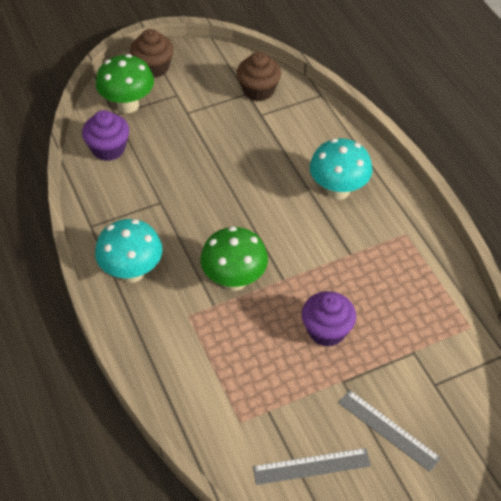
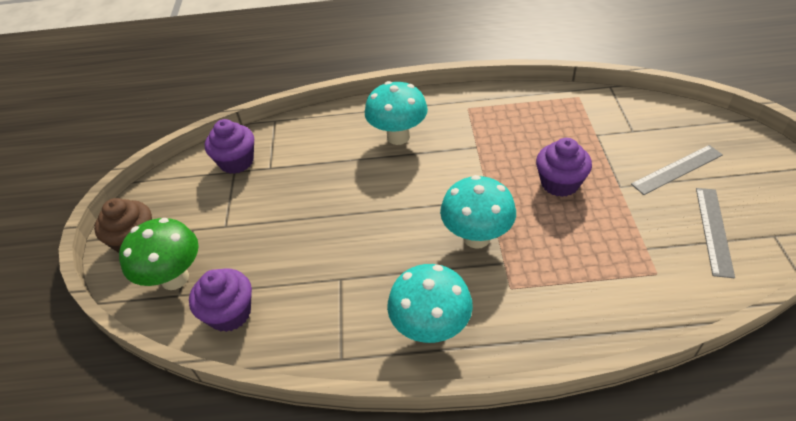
camera: 65 degrees left, 5 degrees down
green mushroom [200,226,268,291] -> turquoise mushroom [440,175,516,249]
brown cupcake [236,52,281,101] -> purple cupcake [205,119,254,174]

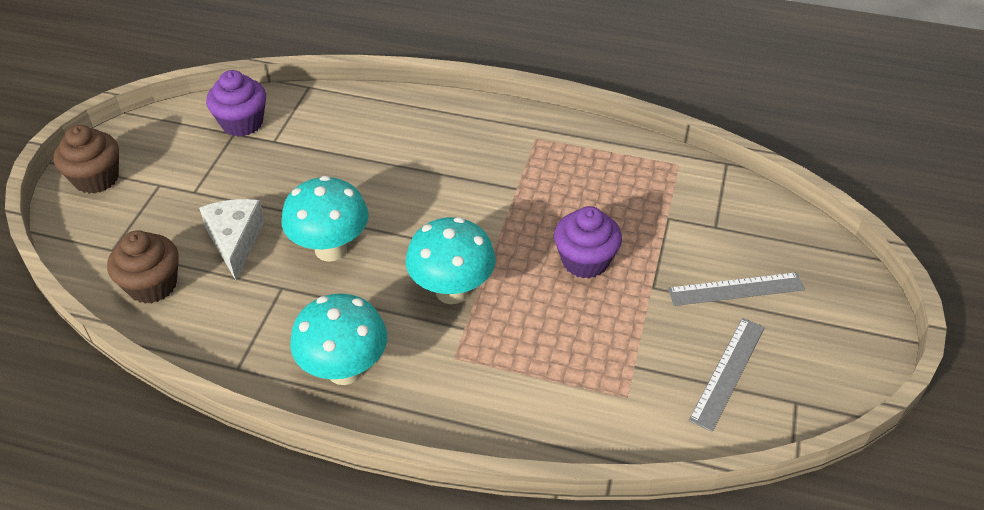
camera: 15 degrees right, 0 degrees up
green mushroom [119,218,199,290] -> none
purple cupcake [189,268,252,332] -> brown cupcake [107,230,179,304]
turquoise mushroom [365,81,428,145] -> turquoise mushroom moved to [281,176,369,262]
none -> white cheese [199,199,265,281]

